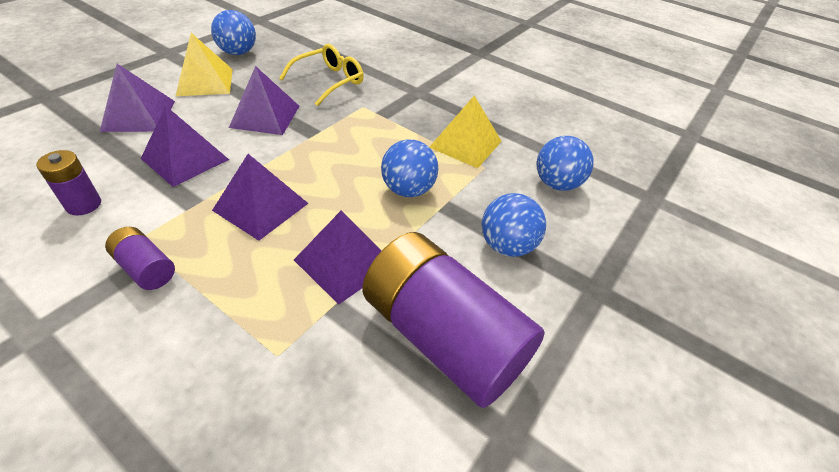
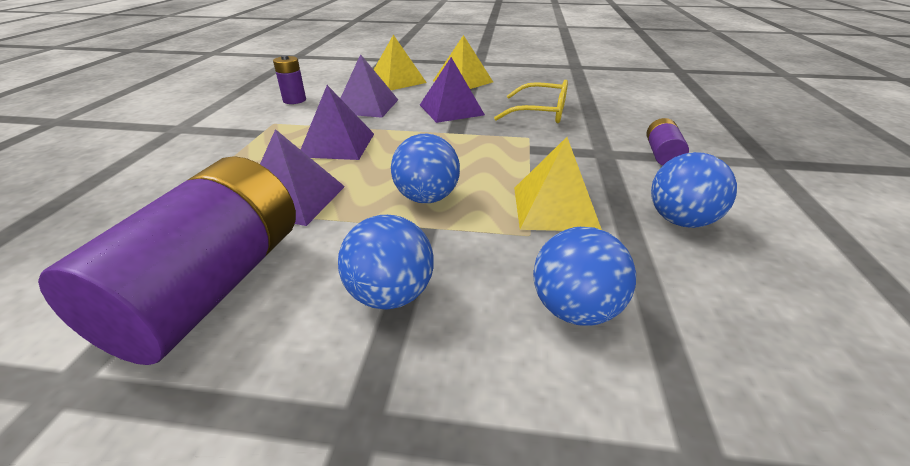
camera: 65 degrees right, 10 degrees down
purple pyramid [100,64,175,132] -> yellow pyramid [374,35,427,90]
purple battery [105,227,175,290] -> purple battery moved to [647,118,689,166]
blue ball [211,10,256,55] -> blue ball moved to [651,152,737,228]

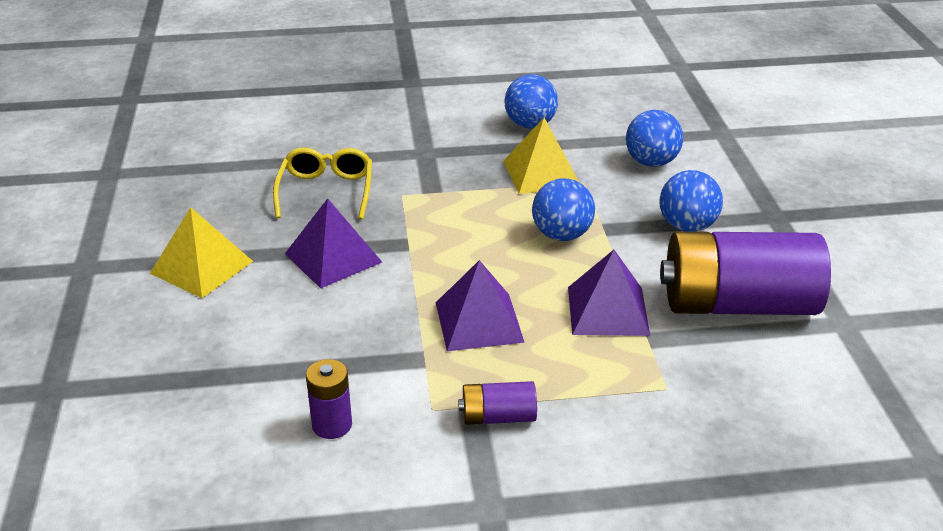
camera: 105 degrees left, 0 degrees up
purple pyramid [340,54,398,118] -> none
yellow pyramid [374,35,427,90] -> none
purple battery [647,118,689,166] -> purple battery moved to [458,381,537,425]

